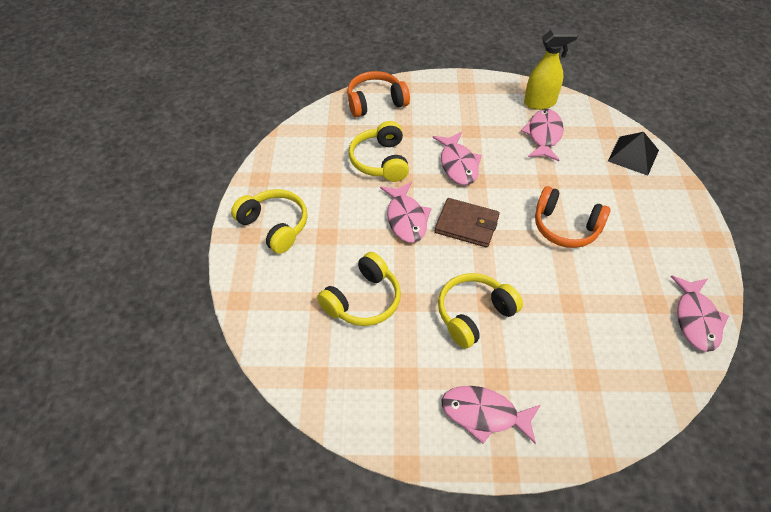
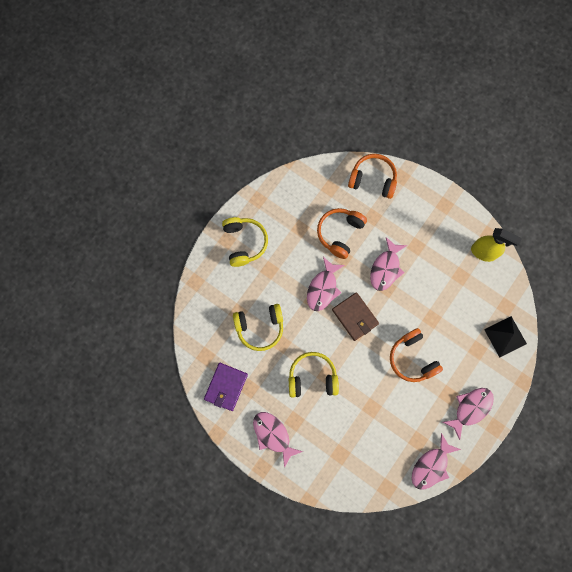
camera: 35 degrees right, 25 degrees up
yellow headphones [349,121,409,182] -> orange headphones [317,208,367,259]
pink fish [521,109,564,161] -> pink fish moved to [443,388,494,440]
none -> purple wallet [204,363,248,411]

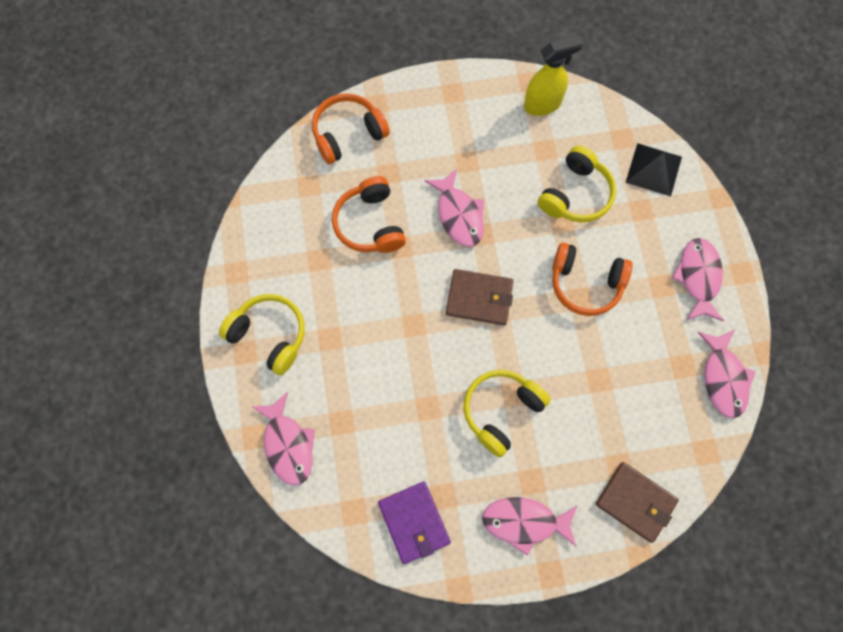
camera: 45 degrees left, 5 degrees down
yellow headphones [233,304,283,351] -> yellow headphones moved to [538,146,616,223]
pink fish [307,257,344,311] -> pink fish moved to [251,392,315,486]
none -> brown wallet [596,462,679,543]

